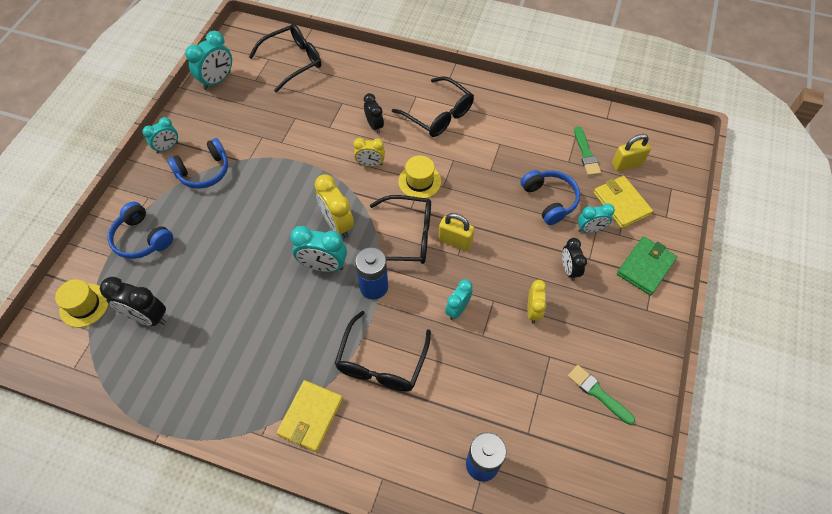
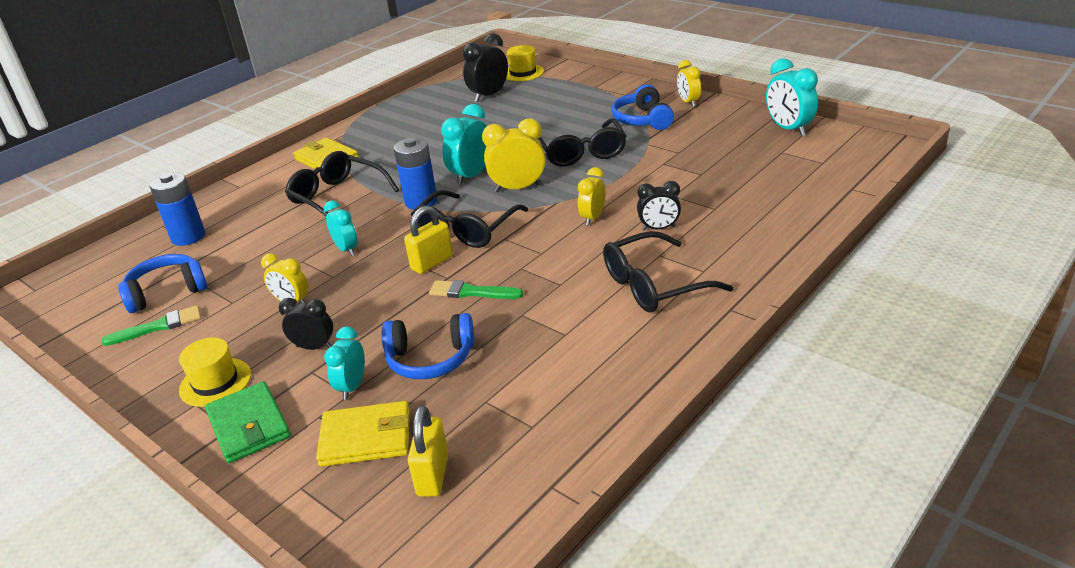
camera: 115 degrees right, 25 degrees down
blue headphones [107,202,173,259] -> blue headphones moved to [118,254,208,313]
turquoise clock [142,117,178,153] -> yellow clock [677,60,701,107]
black glasses [249,24,321,92] -> black glasses moved to [538,118,627,167]
yellow hat [398,156,441,198] -> yellow hat moved to [179,337,251,407]
green brush [574,126,601,176] -> green brush moved to [429,280,523,299]

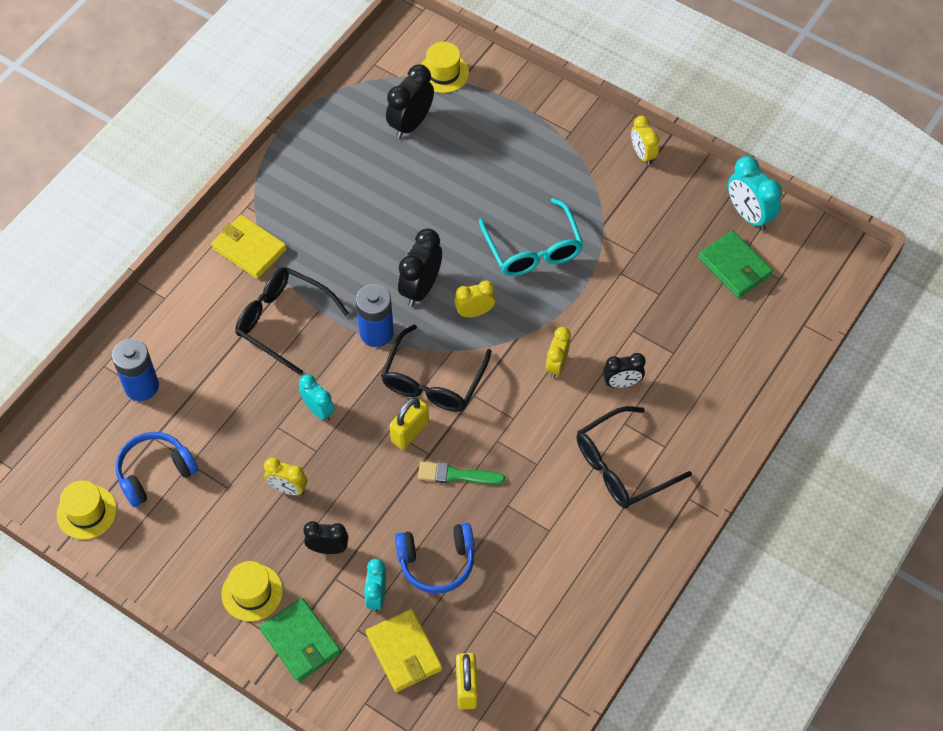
camera: 10 degrees left, 25 degrees up
green brush [101,305,201,346] -> none
yellow wallet [316,401,410,467] -> yellow wallet turned 75 degrees clockwise [366,608,442,692]
turquoise clock [441,104,487,185] -> black clock [398,229,442,306]
yellow clock [482,118,546,192] -> yellow clock [455,280,495,317], size x0.65
black glasses [538,118,627,167] -> turquoise glasses [479,198,583,276]
blue headphones [612,84,674,130] -> none
none -> yellow hat [57,480,117,540]
none -> green wallet [698,231,773,298]

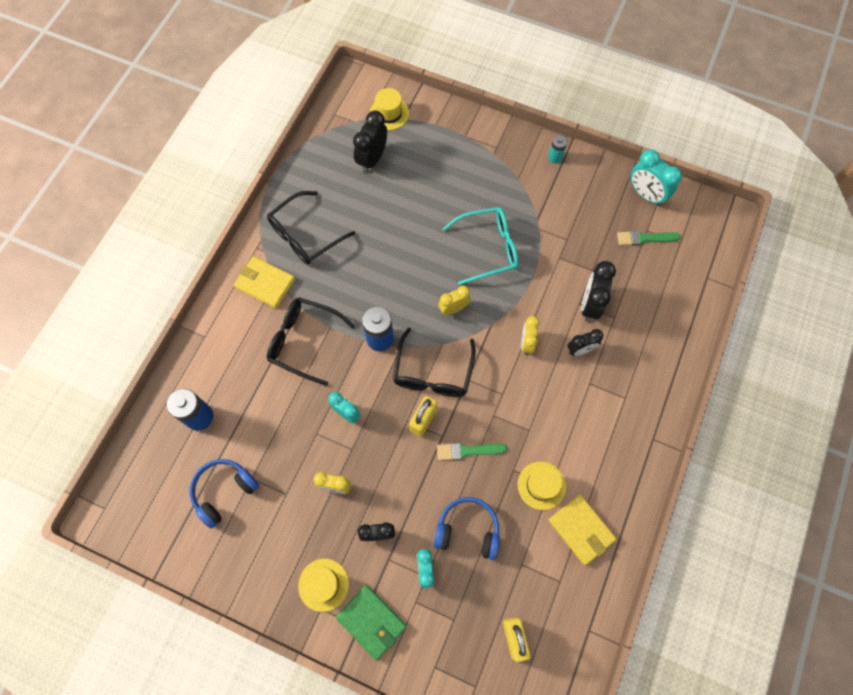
camera: 10 degrees left, 10 degrees up
yellow hat [57,480,117,540] -> yellow hat moved to [518,462,566,510]
yellow wallet [366,608,442,692] -> yellow wallet moved to [549,495,616,565]
blue headphones [395,523,474,593] -> blue headphones turned 150 degrees counterclockwise [434,497,500,560]
black clock [398,229,442,306] -> black clock moved to [581,261,616,322]
turquoise glasses [479,198,583,276] -> turquoise glasses turned 75 degrees counterclockwise [443,207,519,285]
black glasses [576,406,692,508] -> black glasses moved to [267,191,355,264]
yellow clock [631,116,659,165] -> turquoise battery [548,135,567,164]
green wallet [698,231,773,298] -> green brush [617,231,681,246]

